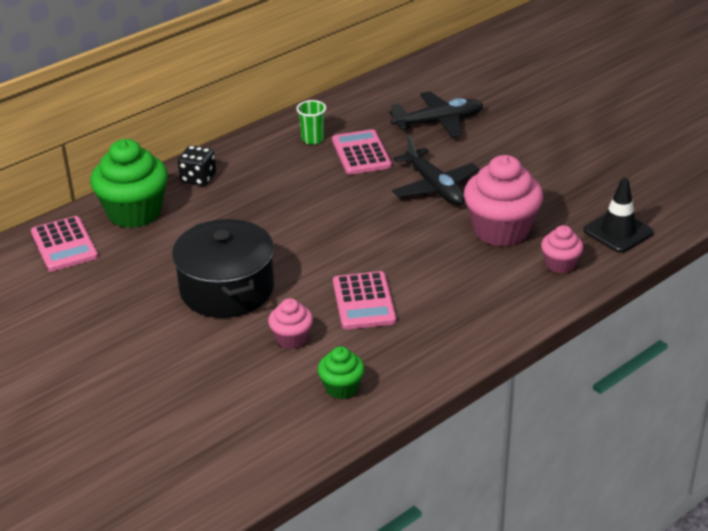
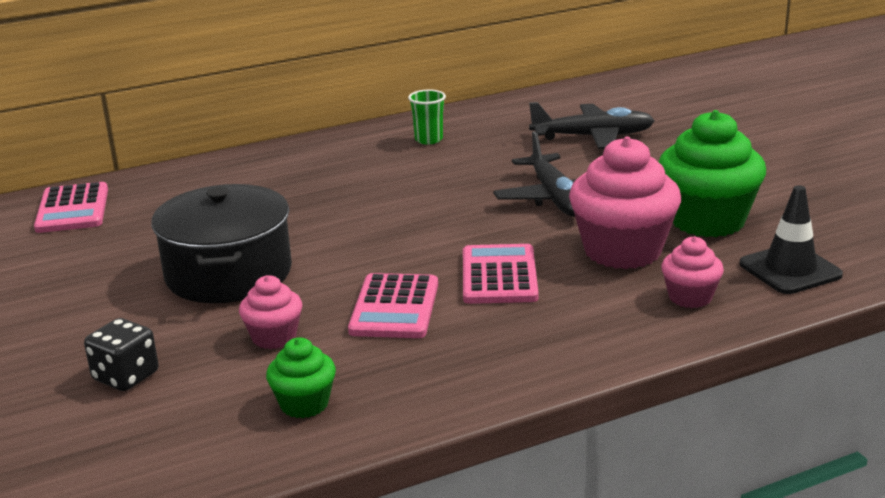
camera: 15 degrees right, 10 degrees down
green cupcake [90,139,168,228] -> green cupcake moved to [659,110,766,237]
black dice [178,145,216,186] -> black dice moved to [84,318,159,391]
pink calculator [332,129,392,175] -> pink calculator moved to [463,244,538,304]

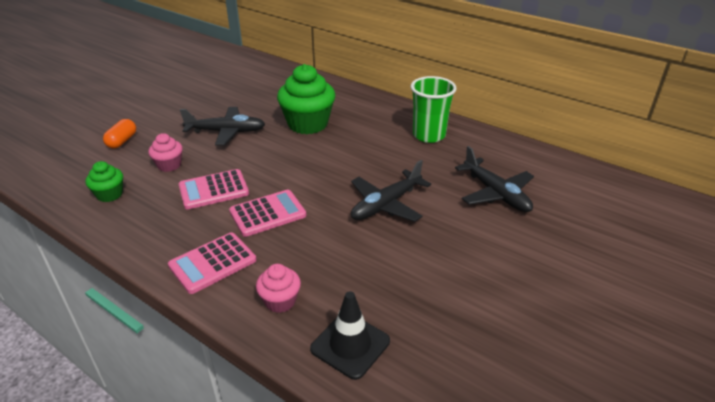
camera: 60 degrees right, 10 degrees up
pink calculator [34,182,108,233] -> pink calculator moved to [168,232,256,294]
black dice [84,318,159,391] -> orange capsule [103,119,136,149]
black pot [151,184,292,303] -> black plane [180,107,265,146]
green cup [408,90,446,145] -> green cup [411,76,456,143], size x1.76
pink cupcake [569,136,681,269] -> none
green cupcake [659,110,766,237] -> green cupcake moved to [277,64,335,134]

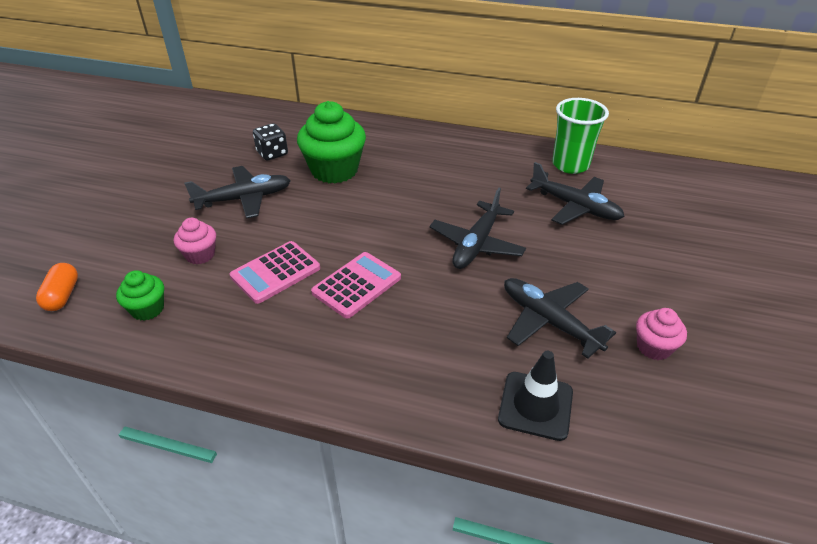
camera: 20 degrees left, 5 degrees up
orange capsule [103,119,136,149] -> orange capsule moved to [36,263,78,311]
pink calculator [168,232,256,294] -> none
pink cupcake [256,264,301,313] -> pink cupcake moved to [636,308,687,360]
green cup [411,76,456,143] -> green cup moved to [552,98,609,174]
none -> black dice [253,123,288,161]
none -> black plane [504,278,616,359]

